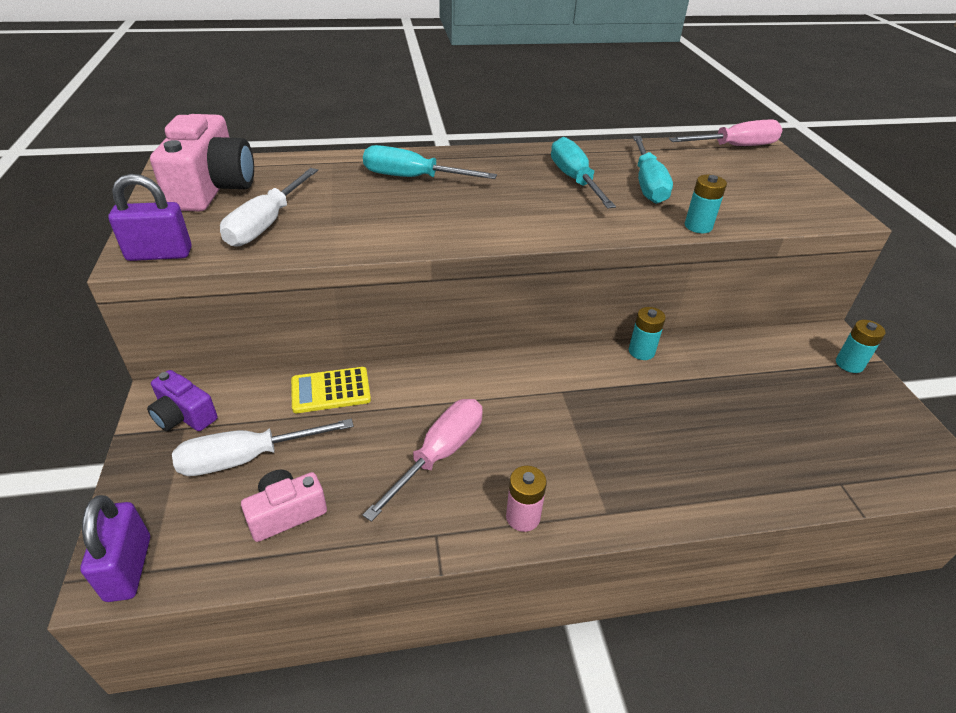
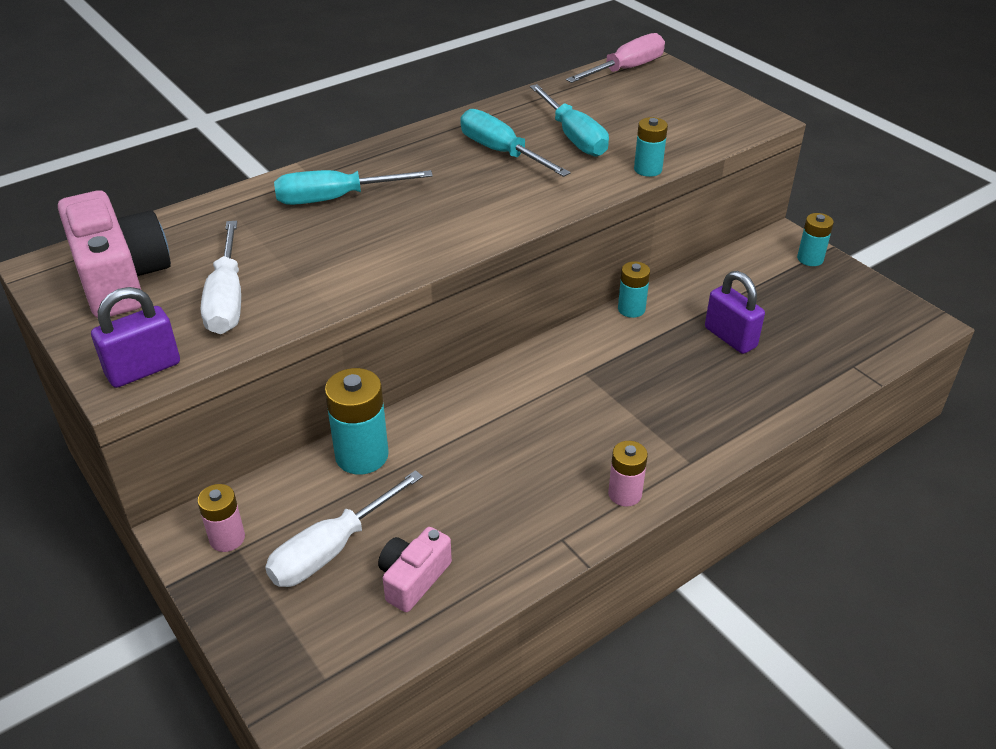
camera: 25 degrees left, 0 degrees up
purple padlock [80,495,150,602] -> purple padlock moved to [705,271,765,354]
purple camera [147,370,218,431] -> pink battery [197,484,245,552]
yellow calculator [291,367,371,413] -> turquoise battery [325,368,389,474]
pink screwdriver [363,399,483,522] -> none

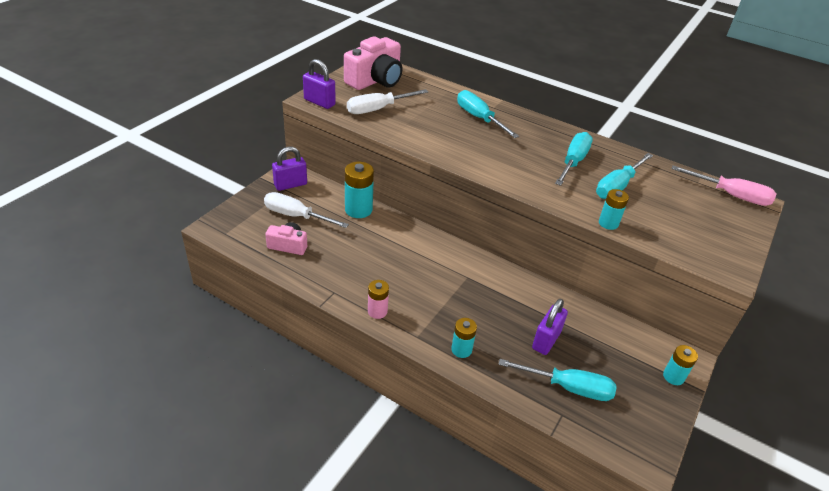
camera: 65 degrees right, 0 degrees up
pink battery [197,484,245,552] -> purple padlock [272,147,307,191]
turquoise battery [618,261,650,318] -> turquoise battery moved to [451,318,477,358]
none -> turquoise screwdriver [498,359,617,401]

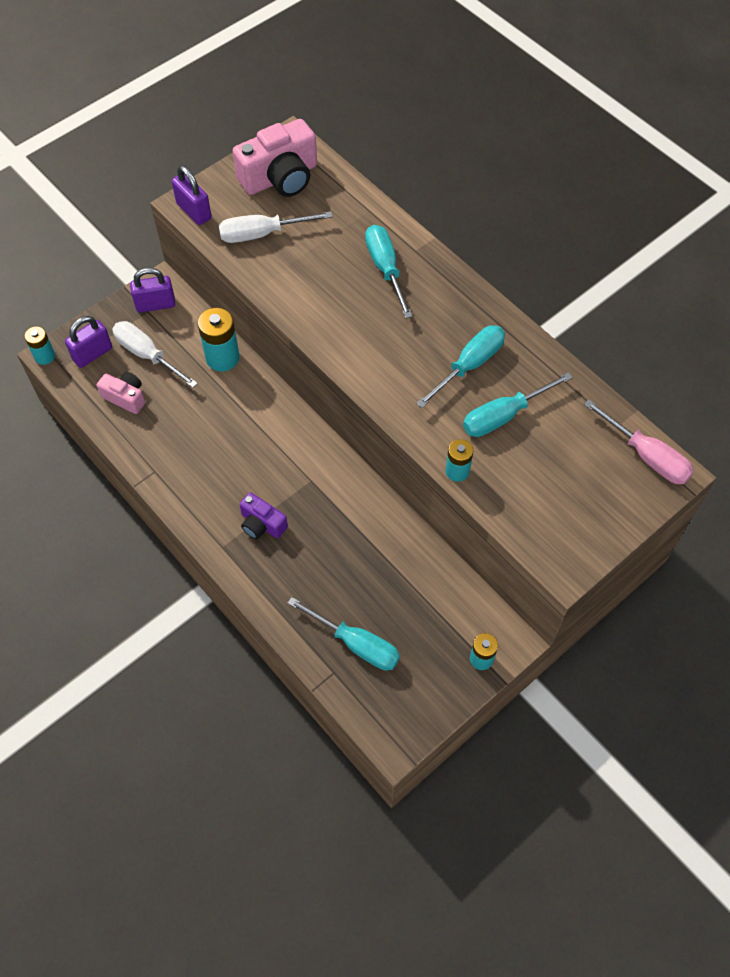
camera: 20 degrees right, 20 degrees up
pink battery [368,280,389,319] -> none
turquoise battery [451,318,477,358] -> turquoise battery moved to [24,326,55,365]
purple padlock [532,299,568,355] -> purple padlock moved to [65,316,112,368]
none -> purple camera [240,492,288,539]

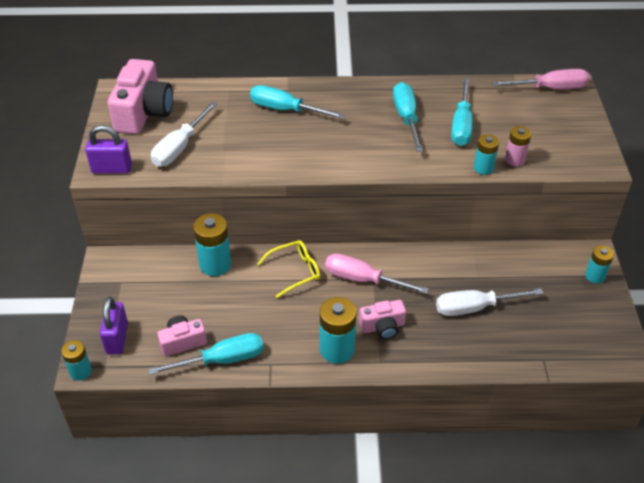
camera: 50 degrees left, 15 degrees down
white screwdriver [112,321,198,388] -> white screwdriver moved to [436,288,544,316]
purple padlock [130,268,176,313] -> none
purple camera [240,492,288,539] -> pink camera [359,300,406,339]
turquoise screwdriver [288,597,400,671] -> turquoise screwdriver moved to [148,333,264,375]
none -> yellow glasses [257,240,320,298]
none -> turquoise battery [320,297,356,364]
none -> pink screwdriver [325,253,429,294]
none -> pink battery [505,126,531,166]

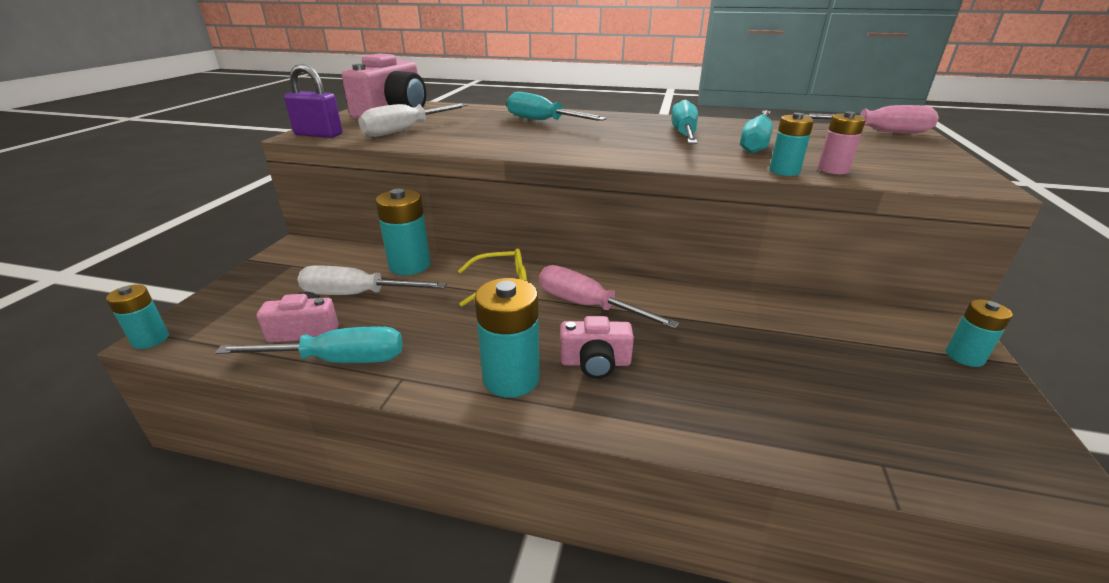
camera: 15 degrees right, 15 degrees down
purple padlock [100,296,128,355] -> none
white screwdriver [436,288,544,316] -> white screwdriver moved to [297,265,447,295]

